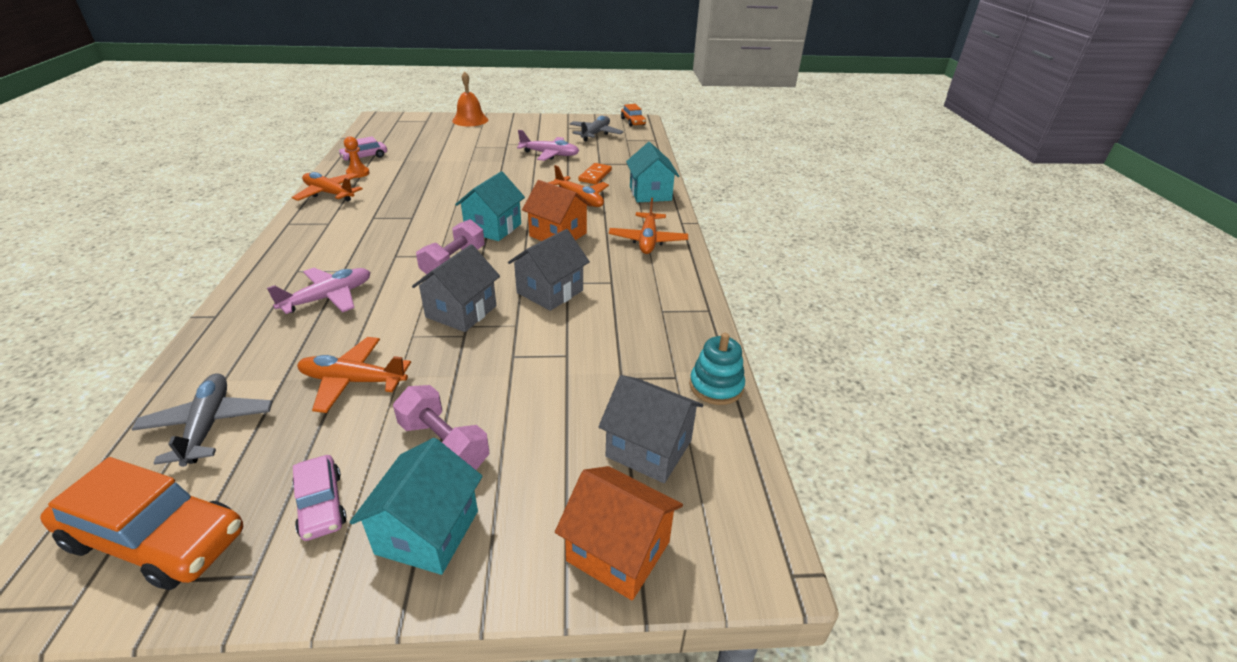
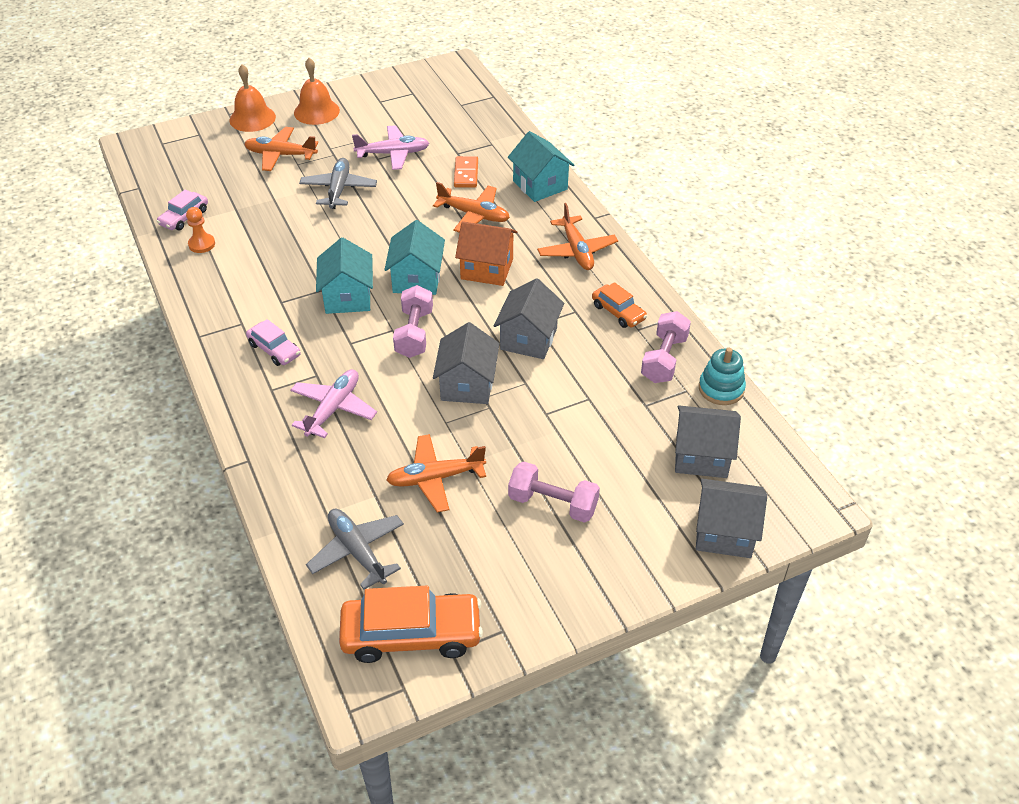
camera: 20 degrees left, 10 degrees up
orange plane [292,172,363,201] -> orange plane moved to [244,127,318,171]
pink car [292,455,347,541] -> pink car moved to [246,319,301,366]
turquoise house [350,438,483,575] -> turquoise house moved to [316,237,373,314]
orange house [555,466,683,600] -> grey house [696,479,767,558]
grey plane [570,116,624,141] -> grey plane moved to [299,158,377,209]
orange car [621,104,646,126] -> orange car moved to [592,282,647,328]
none -> orange bell [294,58,340,125]
none -> pink dumbbell [641,311,691,383]

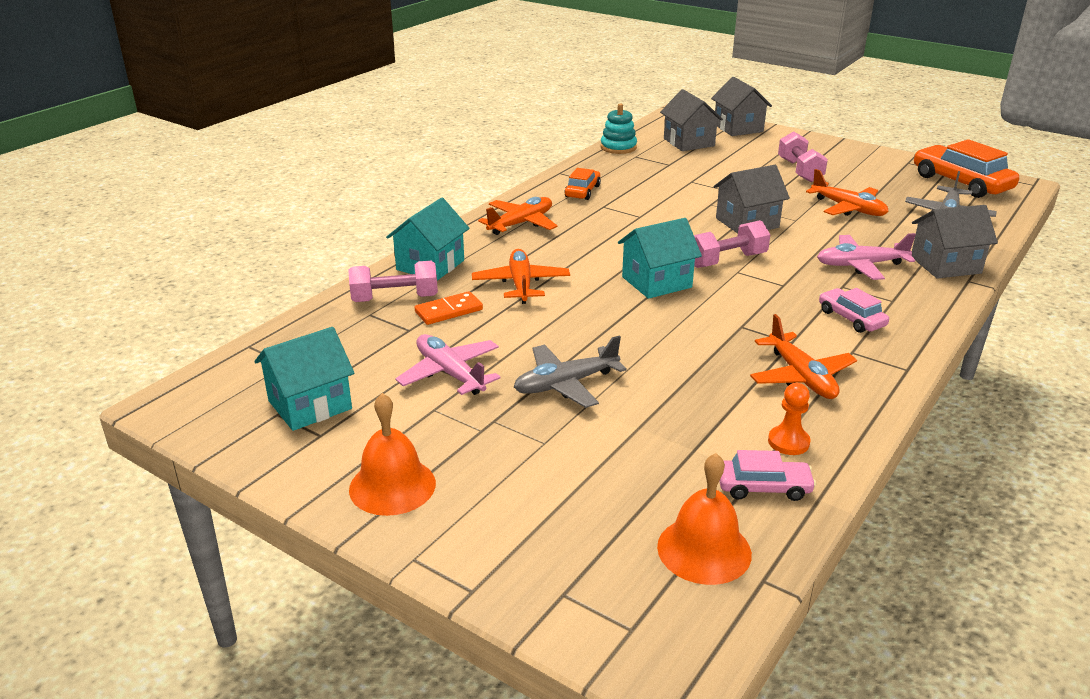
camera: 120 degrees left, 15 degrees down
orange bell [229,65,276,132] -> orange bell moved to [657,453,752,585]
orange plane [244,127,318,171] -> orange plane moved to [750,314,857,399]
pink car [246,319,301,366] -> pink car turned 45 degrees counterclockwise [819,288,889,333]
turquoise house [316,237,373,314] -> turquoise house moved to [255,327,354,431]
orange house [455,221,517,286] -> none
grey house [494,278,564,359] -> grey house moved to [911,205,998,279]
pink dumbbell [641,311,691,383] -> pink dumbbell moved to [348,261,438,302]

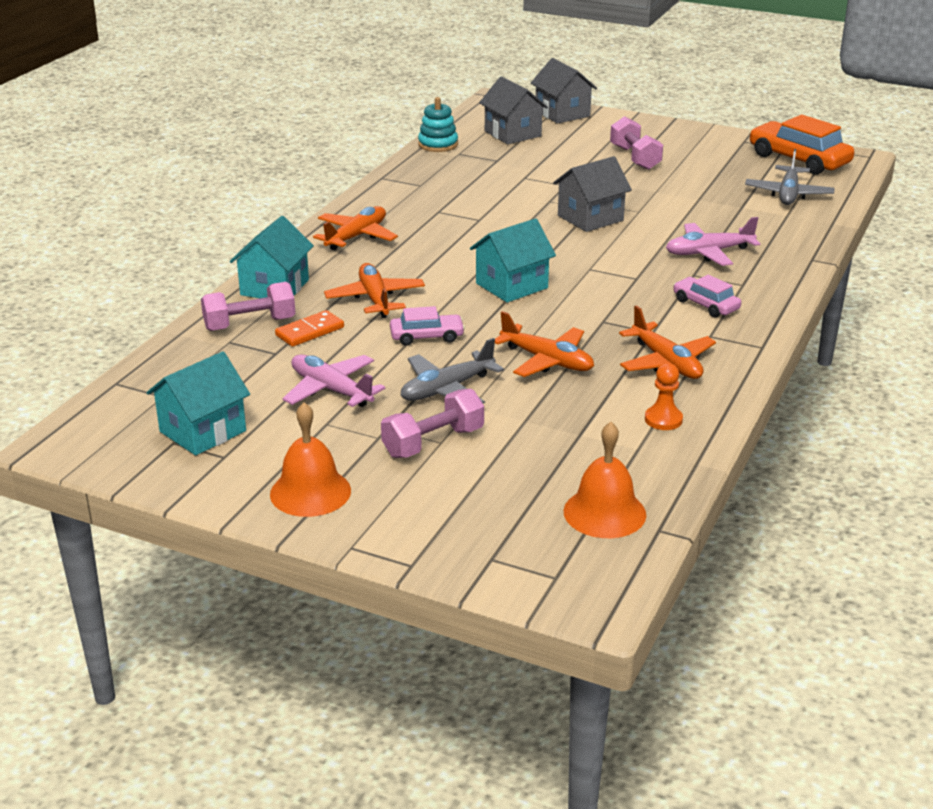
camera: 10 degrees left, 0 degrees up
orange car [564,168,601,200] -> none
pink dumbbell [694,220,770,268] -> pink dumbbell moved to [381,389,484,458]
pink car [719,450,816,501] -> pink car moved to [390,306,465,346]
orange plane [806,169,889,216] -> orange plane moved to [495,311,594,377]
grey house [911,205,998,279] -> none

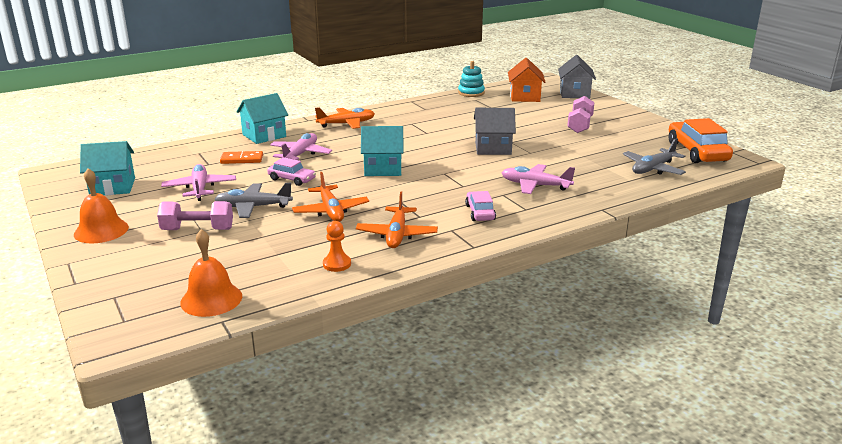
camera: 35 degrees right, 5 degrees down
pink dumbbell [201,282,296,331] -> none
orange plane [324,263,425,318] -> pink plane [270,133,332,160]
grey house [479,76,548,144] -> orange house [508,58,545,102]

